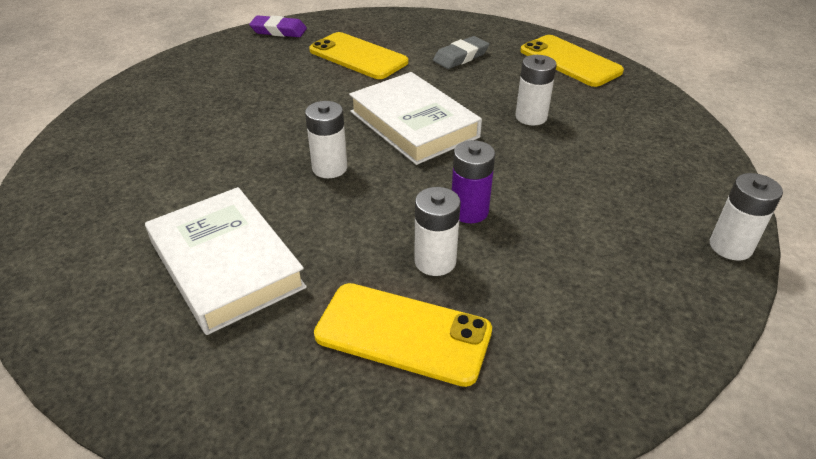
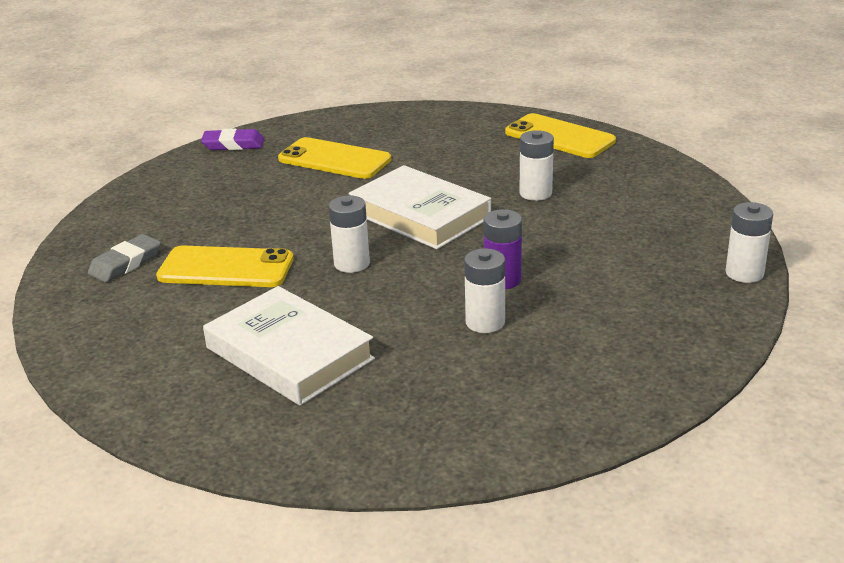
camera: 10 degrees left, 10 degrees down
yellow phone [314,283,492,387] -> yellow phone moved to [156,246,294,287]
grey eraser [433,36,489,69] -> grey eraser moved to [88,234,161,283]

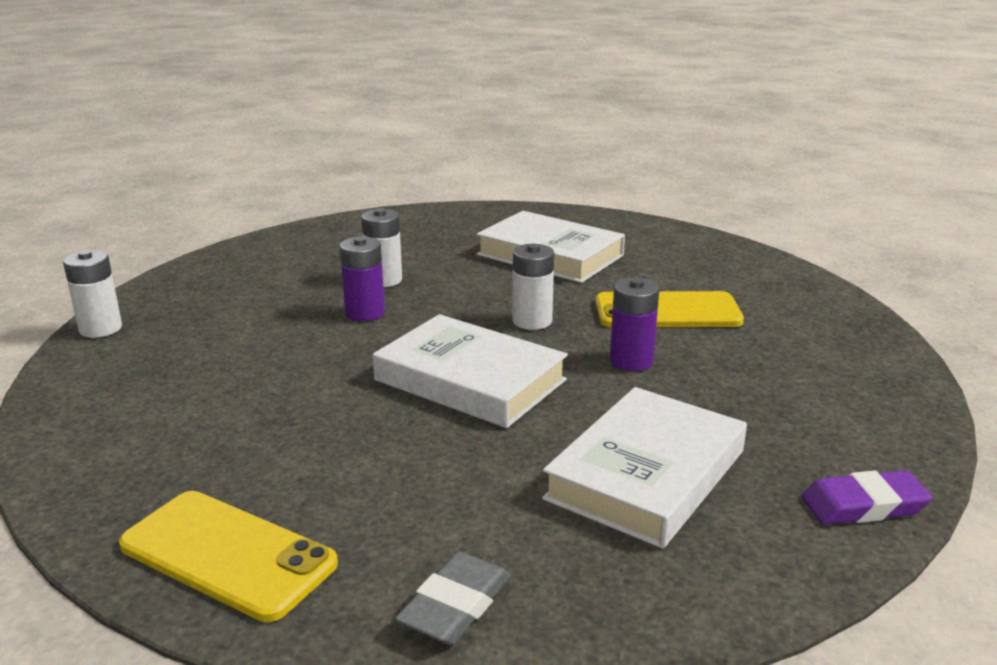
camera: 170 degrees right, 5 degrees down
grey eraser [88,234,161,283] -> grey eraser moved to [395,552,511,645]
yellow phone [278,137,391,179] -> white book [542,387,747,549]
white battery [520,130,554,201] -> none
none -> purple battery [610,277,660,371]

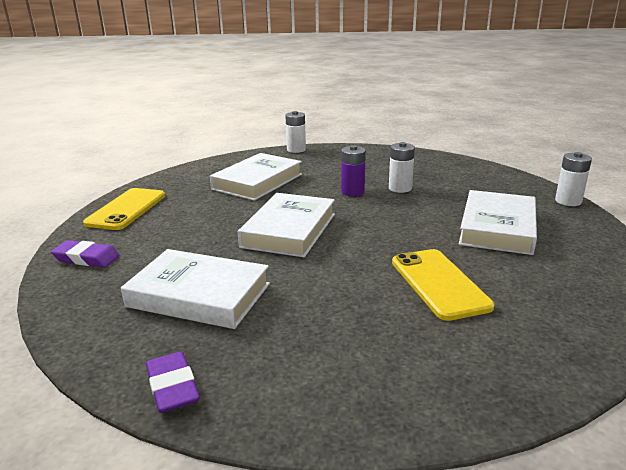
camera: 75 degrees right, 0 degrees up
grey eraser [395,552,511,645] -> purple eraser [51,240,119,267]
white battery [512,243,554,330] -> white battery moved to [555,152,592,206]
purple battery [610,277,660,371] -> none
none -> white book [210,153,302,201]

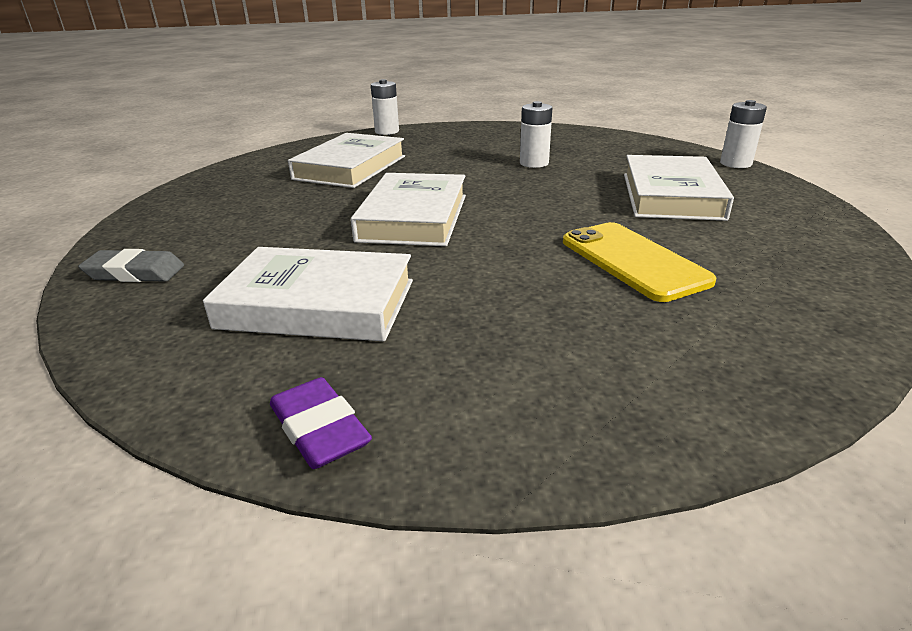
camera: 10 degrees left, 5 degrees up
purple eraser [51,240,119,267] -> grey eraser [78,249,184,282]
yellow phone [83,188,165,230] -> none
purple battery [341,145,366,196] -> none

